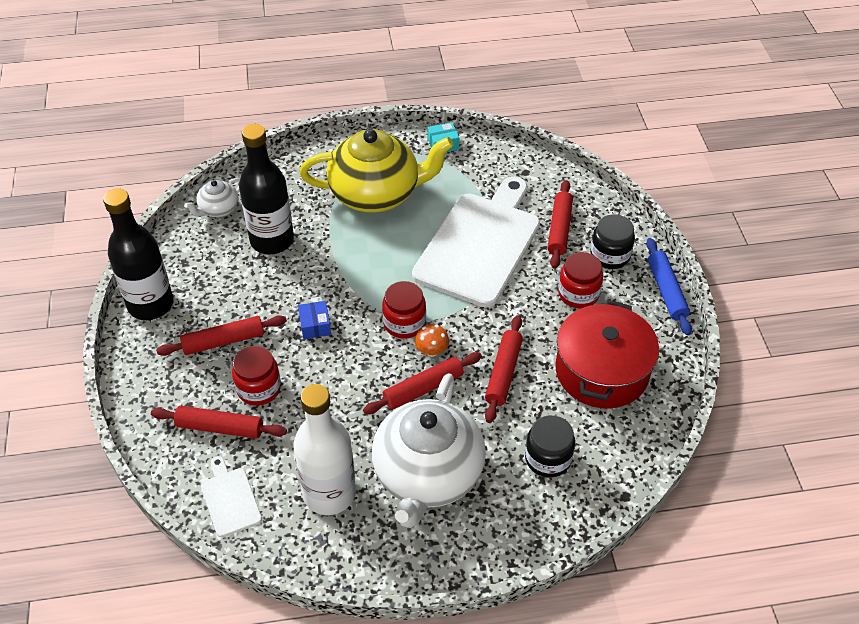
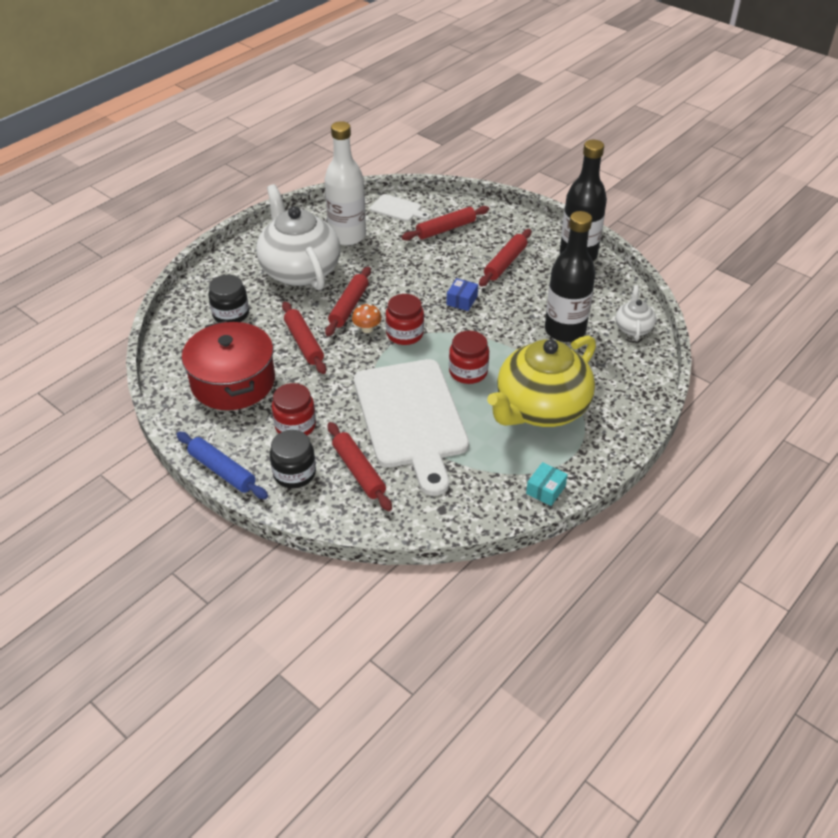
camera: 140 degrees right, 5 degrees down
red jar [232,346,281,406] -> red jar moved to [449,331,489,384]
blue box [298,301,331,339] -> blue box turned 75 degrees clockwise [446,278,478,311]

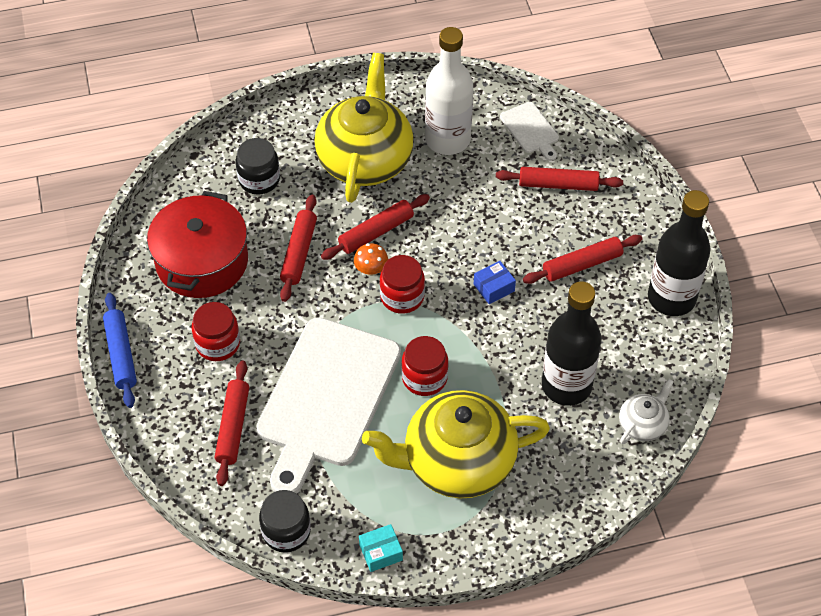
camera: 35 degrees right, 10 degrees up
white teapot [256,184,340,290] -> yellow teapot [314,53,414,203]
black jar [270,430,316,488] -> black jar moved to [259,490,311,553]

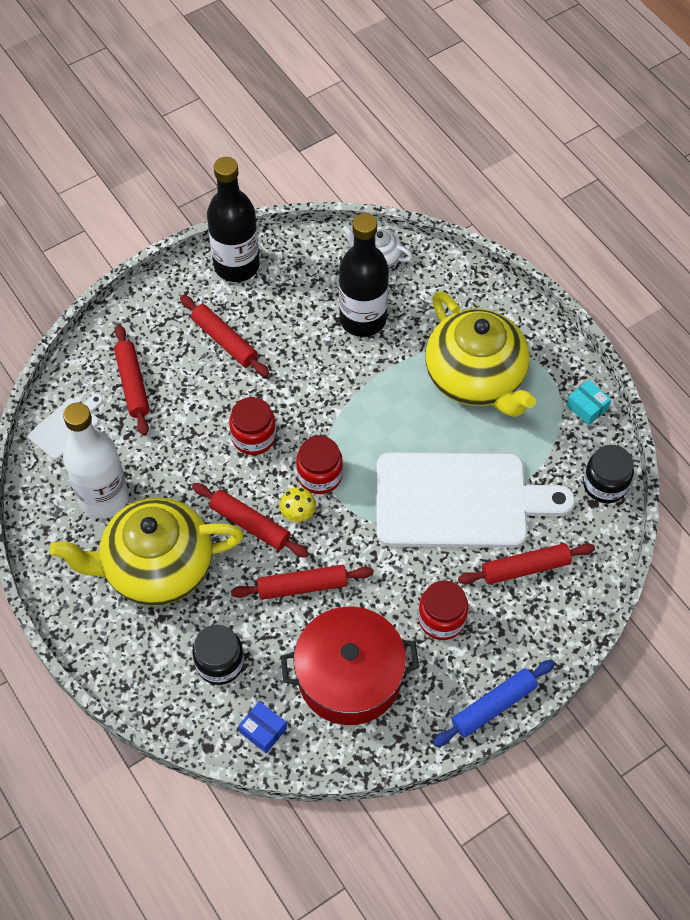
camera: 110 degrees left, 5 degrees up
orange mushroom [354,243,388,276] -> yellow mushroom [279,487,316,522]
red jar [401,336,449,396] -> red jar moved to [229,397,276,455]
blue box [474,261,516,304] -> blue box moved to [238,701,287,753]

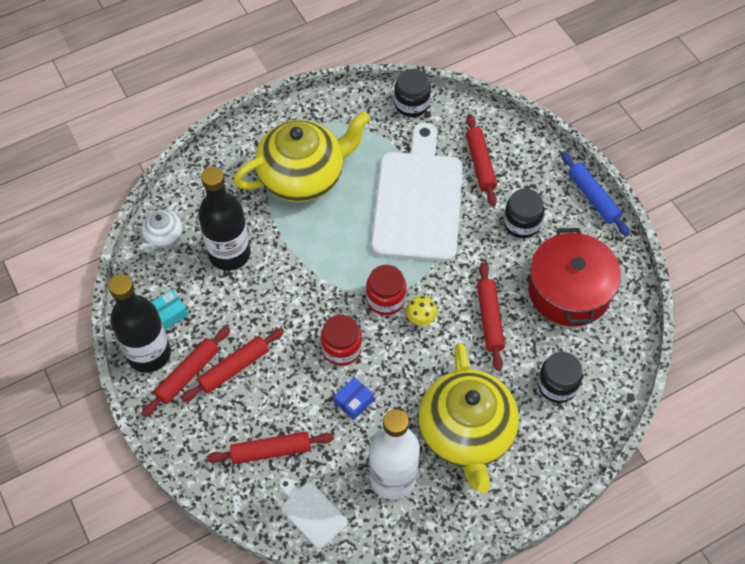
camera: 85 degrees left, 0 degrees up
red rolling pin [192,483,309,558] -> red rolling pin moved to [141,326,230,417]
blue box [238,701,287,753] -> blue box moved to [334,377,374,420]
red jar [418,581,469,640] -> black jar [503,189,544,238]
turquoise box [566,380,611,425] -> turquoise box moved to [152,289,188,330]

